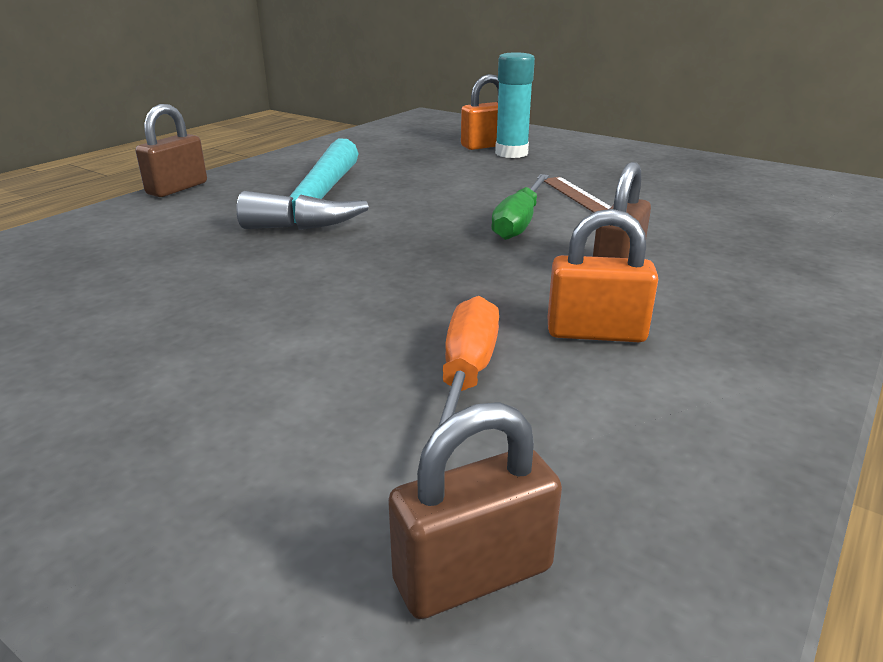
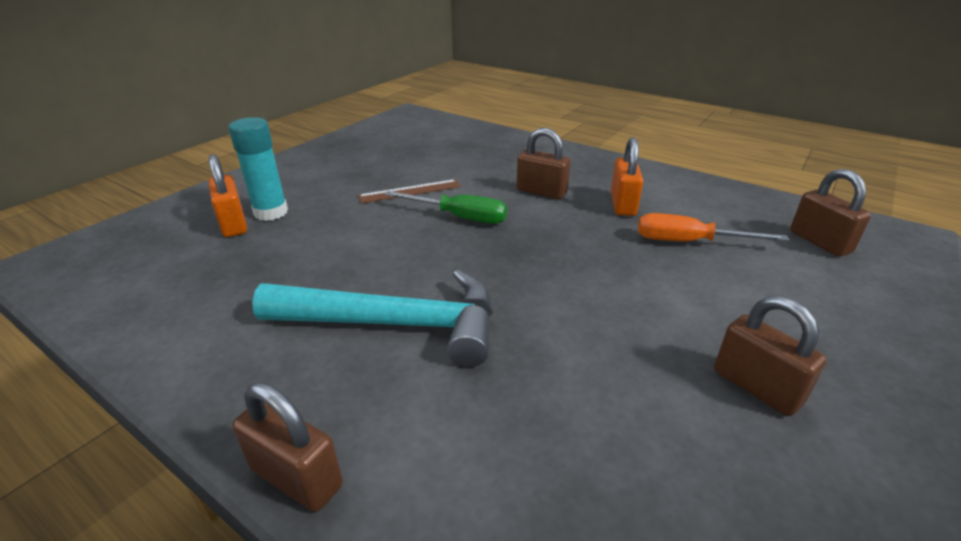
camera: 90 degrees left, 5 degrees up
none -> brown padlock [714,296,827,416]

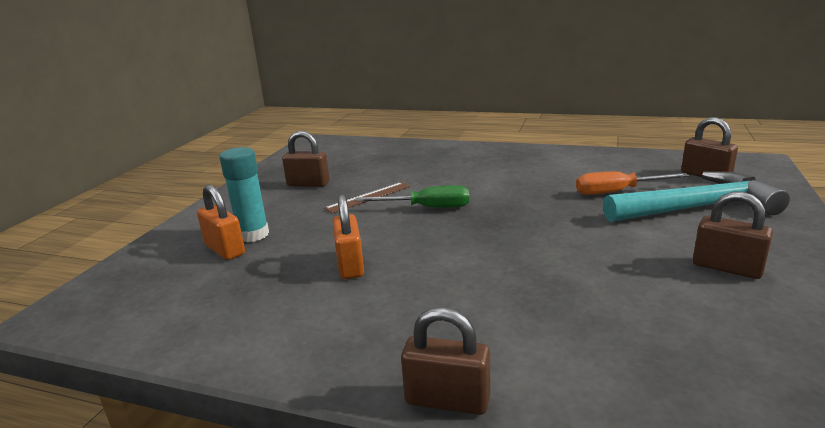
camera: 15 degrees left, 10 degrees down
turquoise hammer [252,269,493,367] -> turquoise hammer moved to [603,172,790,222]
brown padlock [516,128,571,199] -> brown padlock moved to [282,131,330,187]
orange padlock [611,137,643,216] -> orange padlock moved to [332,194,364,279]

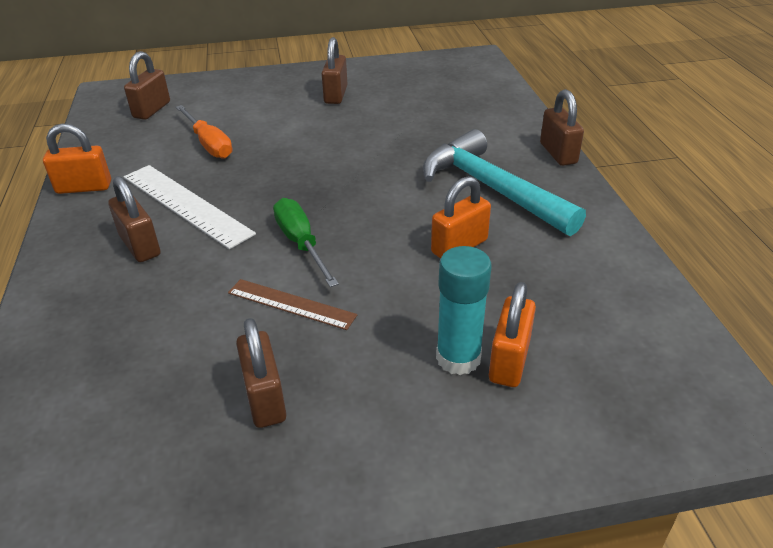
camera: 120 degrees left, 15 degrees up
turquoise hammer [603,172,790,222] -> turquoise hammer moved to [423,129,586,236]
none -> orange padlock [43,123,111,194]
none -> brown padlock [108,176,161,262]
none -> white ruler [124,165,256,249]

